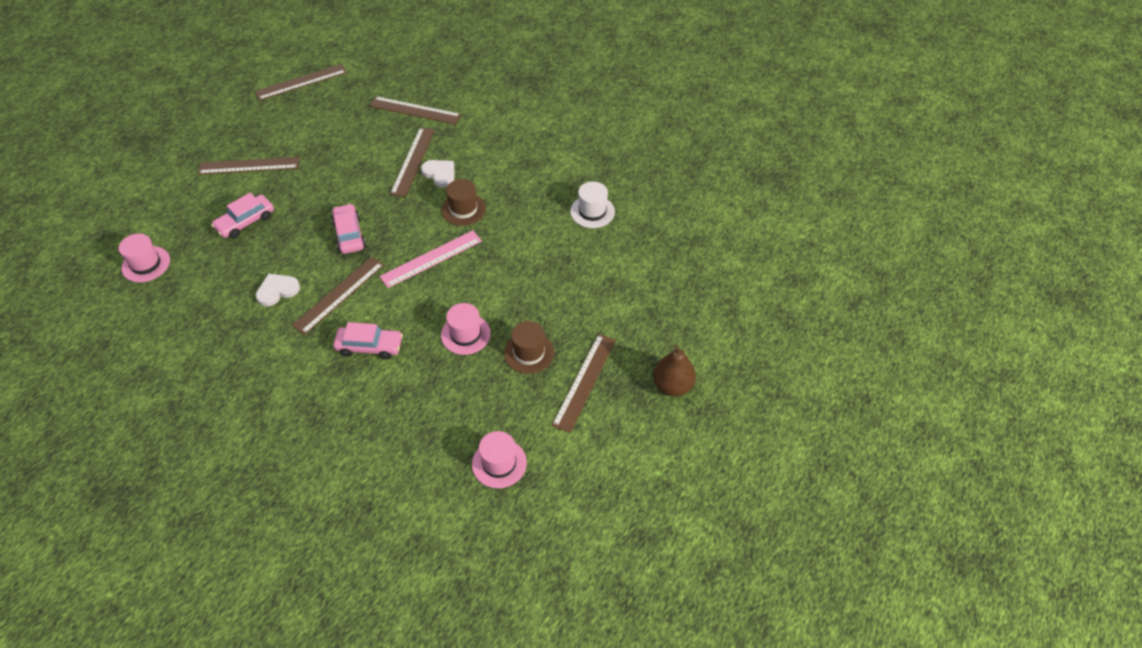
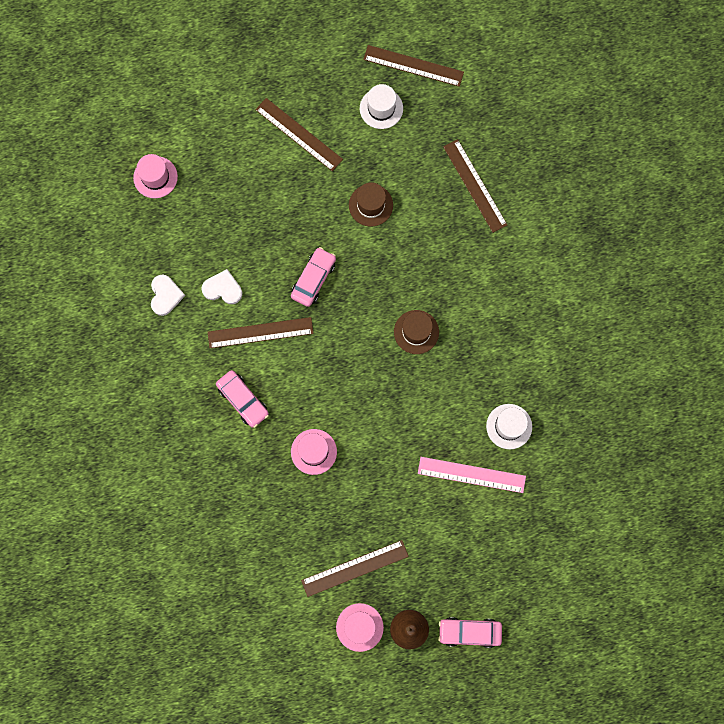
camera: 45 degrees right, 25 degrees up
pink car [211,193,274,238] -> pink car moved to [438,617,502,648]
pink ruler [379,230,482,288] -> pink ruler moved to [418,457,526,493]
brown ruler [390,127,435,197] -> none
white heart [421,160,454,188] -> white heart moved to [151,274,185,316]
pink hat [472,431,527,488] -> pink hat moved to [336,603,384,652]
brown hat [504,321,554,374] -> brown hat moved to [349,182,393,227]
none -> white hat [360,84,403,129]

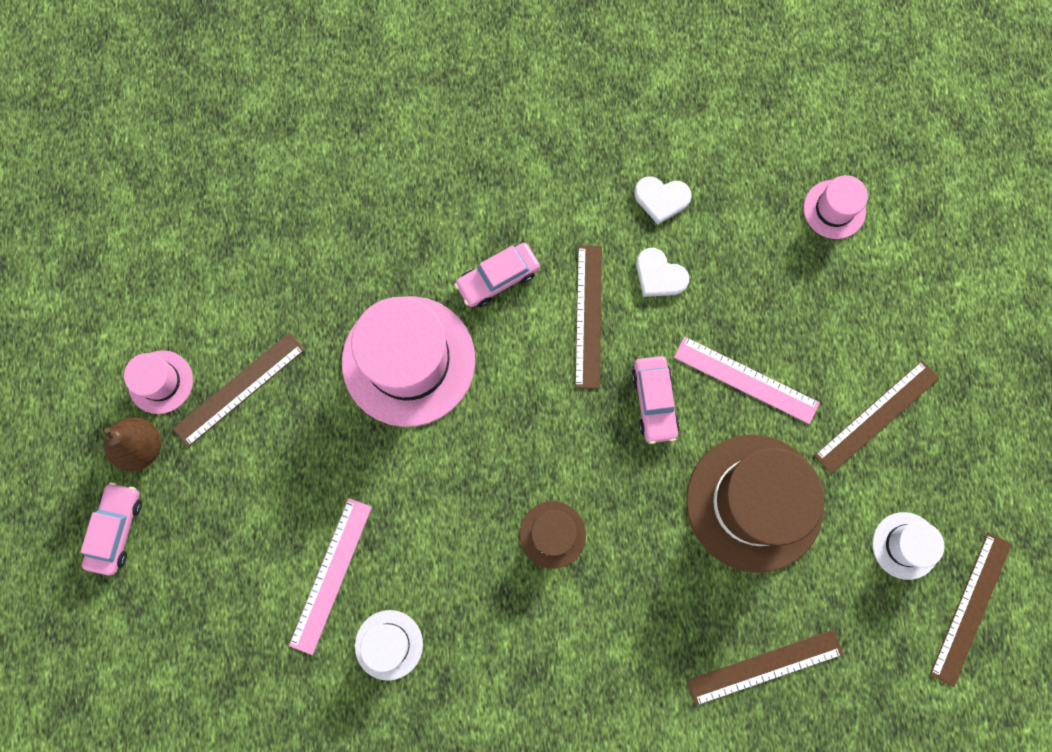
camera: 100 degrees right, 0 degrees up
white heart [201,269,242,304] -> white heart turned 105 degrees clockwise [636,248,689,297]
pink car [291,247,336,307] -> pink car turned 45 degrees clockwise [632,356,680,444]
pink hat [291,429,337,475] -> pink hat [342,296,475,427], size x2.07
brown ruler [301,540,409,597] -> brown ruler turned 60 degrees clockwise [173,332,305,447]
brown hat [349,182,393,227] -> brown hat [686,434,824,573], size x2.07
none -> pink ruler [674,336,820,424]

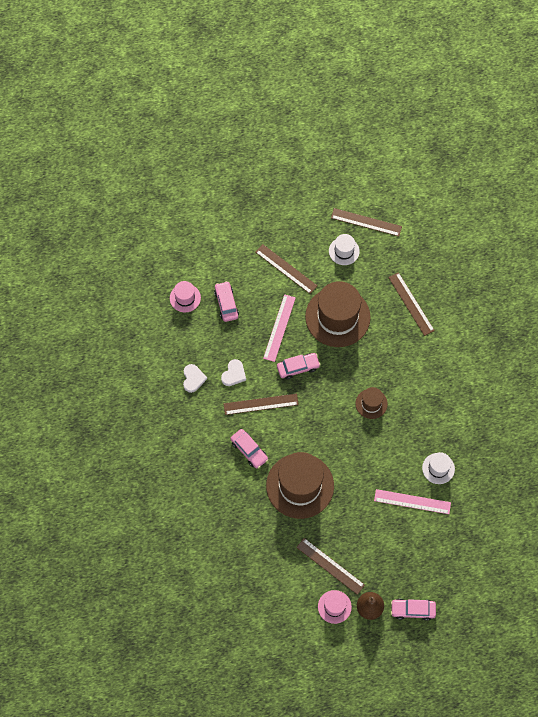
camera: 100 degrees left, 10 degrees down
pink hat [342,296,475,427] -> brown hat [266,452,334,519]
none -> pink car [214,281,239,322]

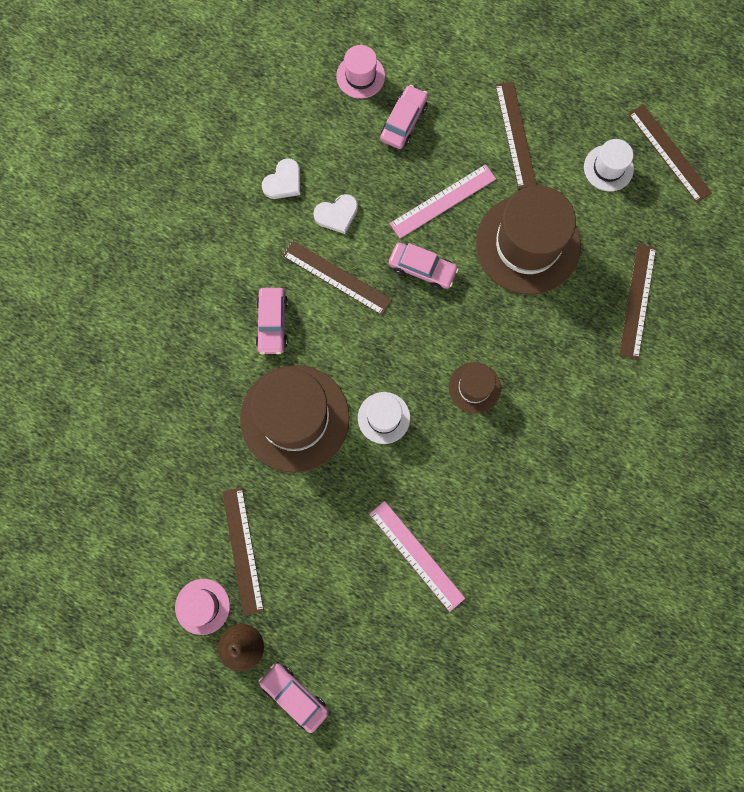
camera: 40 degrees right, 10 degrees up
white hat [422,452,455,484] -> white hat moved to [358,392,410,444]

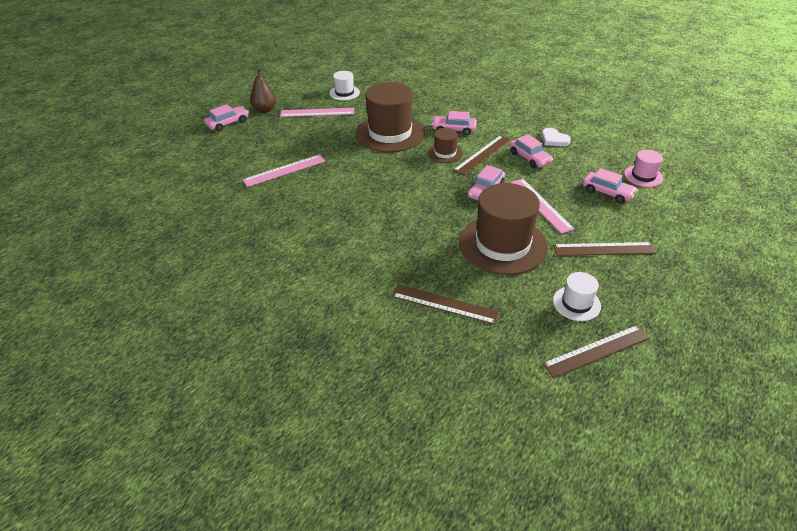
camera: 100 degrees right, 35 degrees down
pink hat [175,579,230,635] -> none
brown ruler [222,487,264,616] -> pink ruler [280,108,354,117]
white heart [313,194,358,234] -> pink car [510,134,553,168]
white hat [358,392,410,444] -> white hat moved to [330,71,360,100]
brown hat [448,362,501,413] -> brown hat moved to [428,128,463,163]

